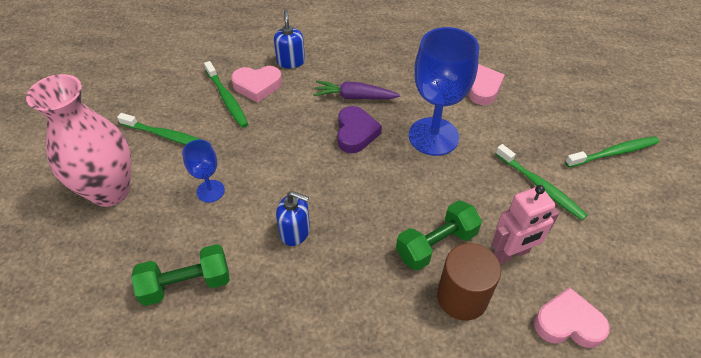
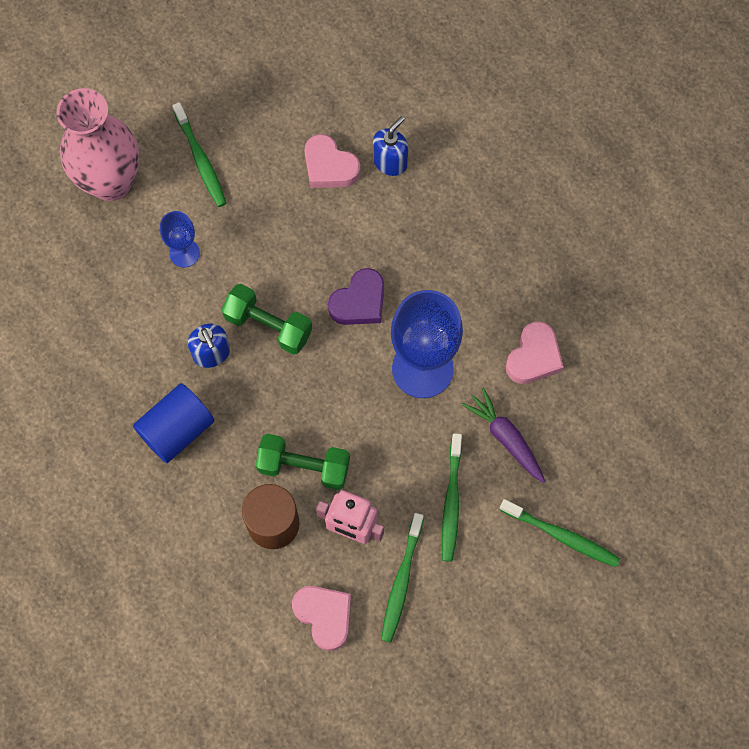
camera: 45 degrees right, 20 degrees up
green dumbbell [131,244,230,306] -> green dumbbell moved to [221,284,312,354]
green toothbrush [204,61,248,128] -> green toothbrush moved to [381,513,424,643]
purple carrot [313,81,400,99] -> purple carrot moved to [462,387,546,483]
none -> blue cylinder [133,383,215,463]

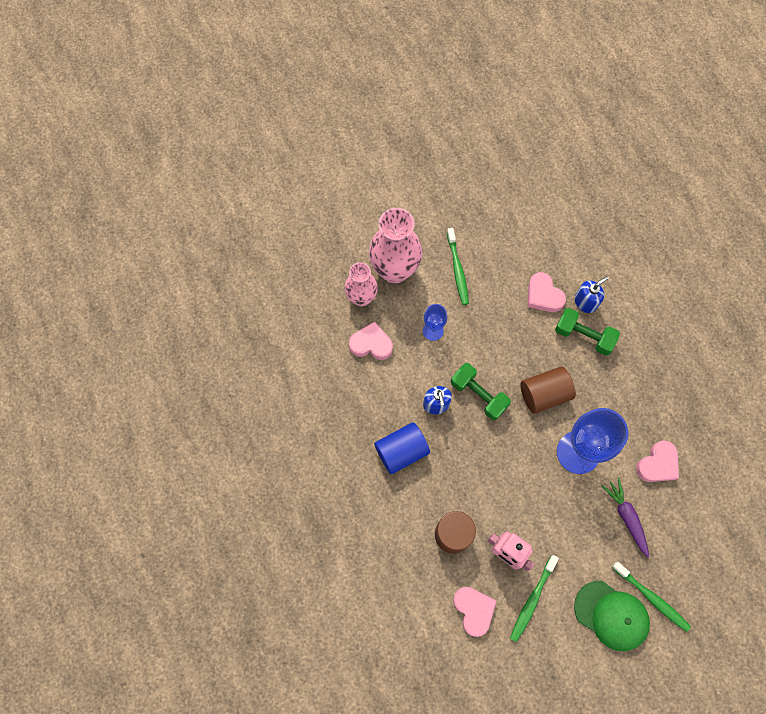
camera: 15 degrees right, 0 degrees up
green dumbbell [256,434,350,490] -> green dumbbell moved to [555,308,620,356]
purple heart [328,268,384,325] -> brown cylinder [521,366,576,414]
green toothbrush [442,433,462,562] -> none
none -> pink vase [344,262,378,306]
none -> pink heart [349,322,393,360]
none -> green cap [574,581,650,651]

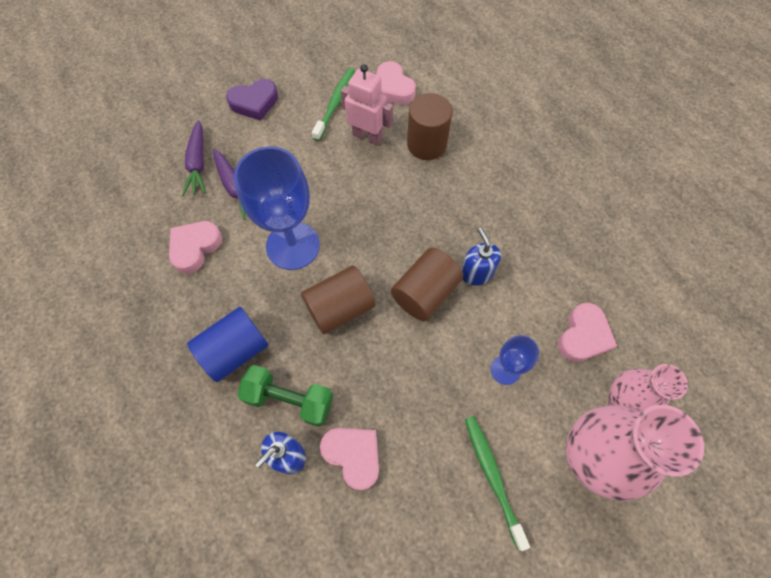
camera: 170 degrees right, 5 degrees down
pink heart [349,322,393,360] -> pink heart turned 60 degrees counterclockwise [558,303,617,362]
blue cylinder [374,422,430,474] -> blue cylinder moved to [187,307,268,382]
green dumbbell [451,363,511,421] -> brown cylinder [391,248,463,321]
green cap [574,581,650,651] -> purple heart [226,79,278,121]
green toothbrush [612,562,691,632] -> none
none -> purple carrot [182,120,206,196]

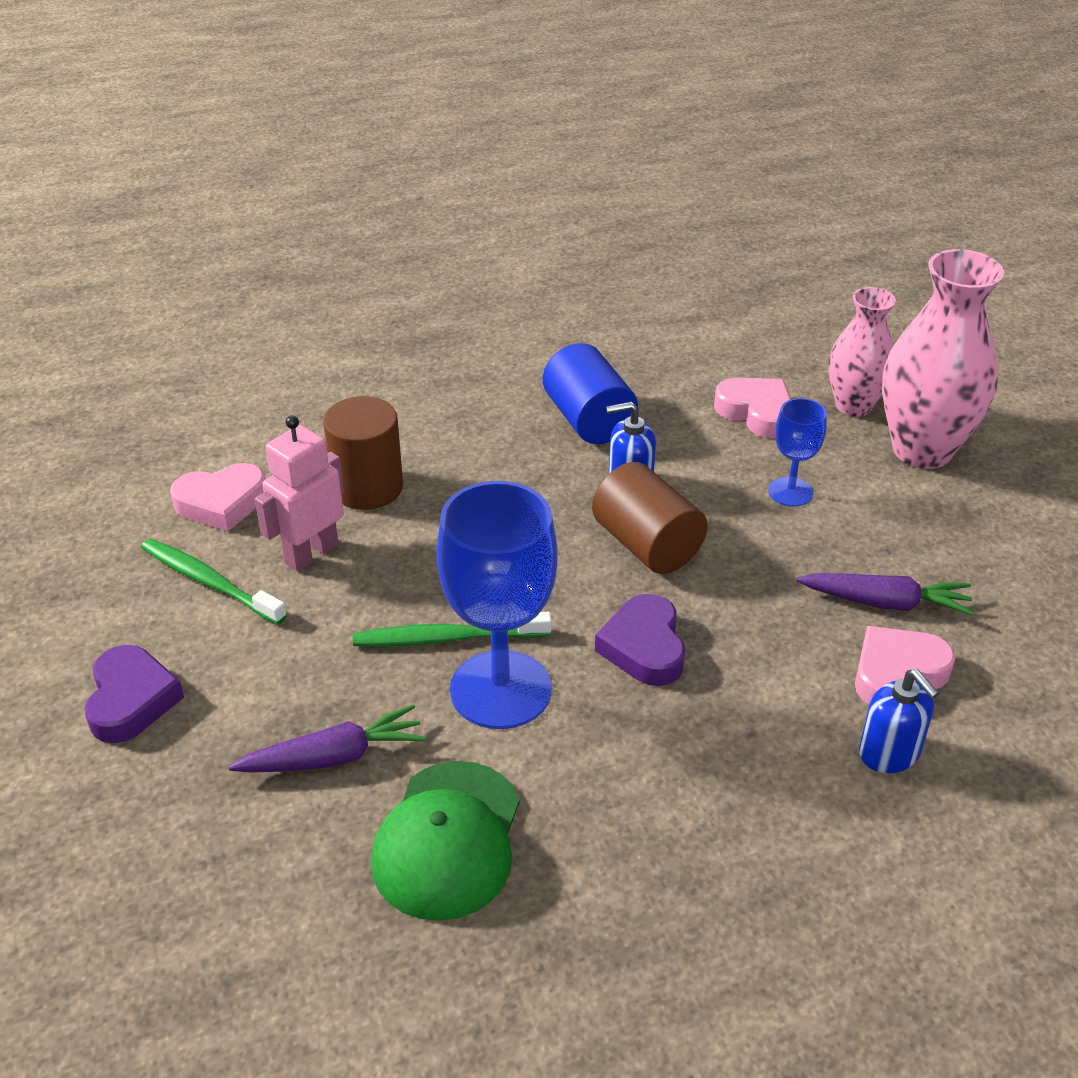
camera: 75 degrees left, 25 degrees down
pink heart [169,221,222,274] -> green cap [371,761,520,921]
purple carrot [182,120,206,196] -> purple carrot moved to [796,573,974,615]
blue cylinder [187,307,268,382] -> blue cylinder moved to [543,343,638,444]
green dumbbell [237,365,333,427] -> none
brown cylinder [301,265,375,334] -> purple heart [595,594,685,686]
green toothbrush [465,416,530,551] -> green toothbrush moved to [353,612,552,647]

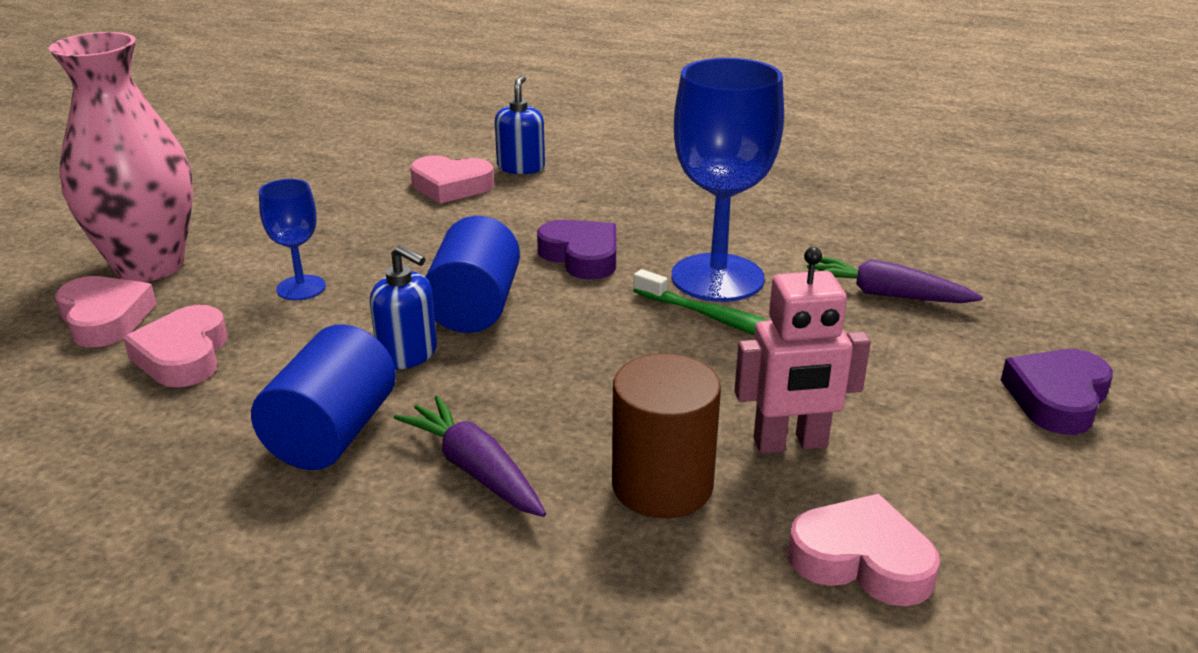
camera: 140 degrees left, 10 degrees down
green toothbrush [141,539,287,625] -> none
green cap [371,761,520,921] -> none
brown cylinder [592,462,708,574] -> blue cylinder [426,216,520,333]
purple heart [595,594,685,686] -> purple heart turned 75 degrees counterclockwise [537,220,616,280]
purple carrot [796,573,974,615] -> purple carrot moved to [393,395,546,517]
pink vase [829,287,896,417] -> pink heart [55,276,157,347]

